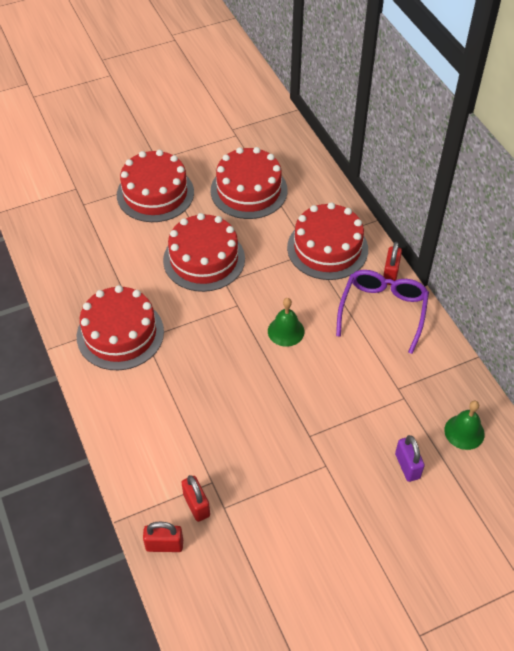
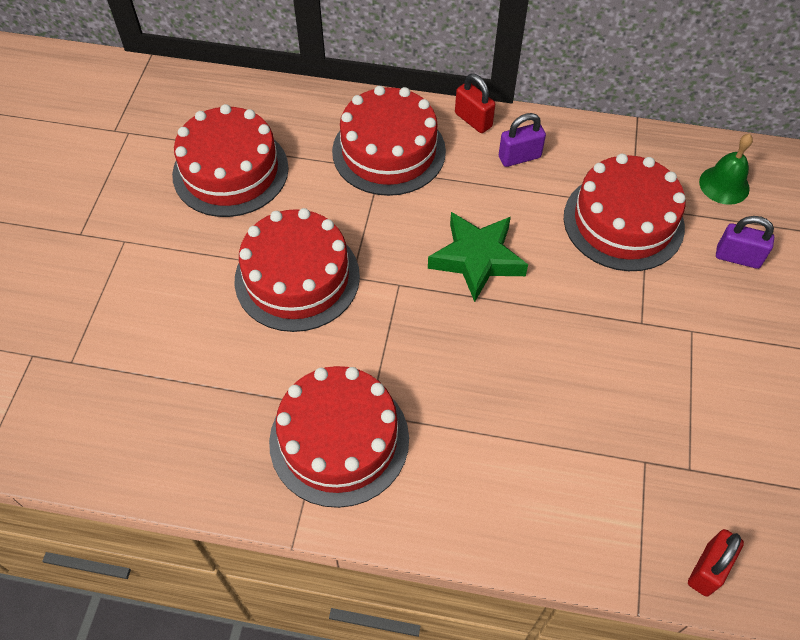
camera: 55 degrees left, 5 degrees up
red cake [117,150,194,222] -> red cake moved to [564,154,686,271]
red padlock [181,475,210,522] -> none
green bell [268,298,305,347] -> green star [428,212,528,302]
purple glasses [336,270,429,354] -> purple padlock [499,113,546,167]

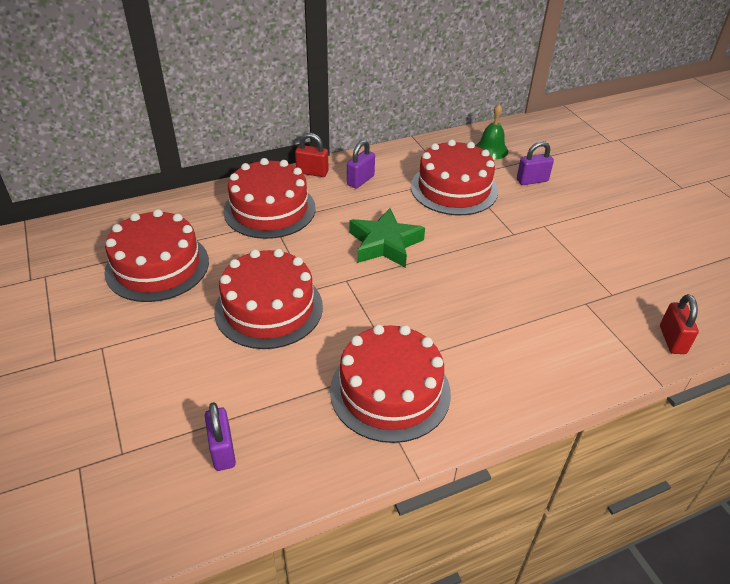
camera: 35 degrees left, 15 degrees down
none -> purple padlock [205,402,236,471]

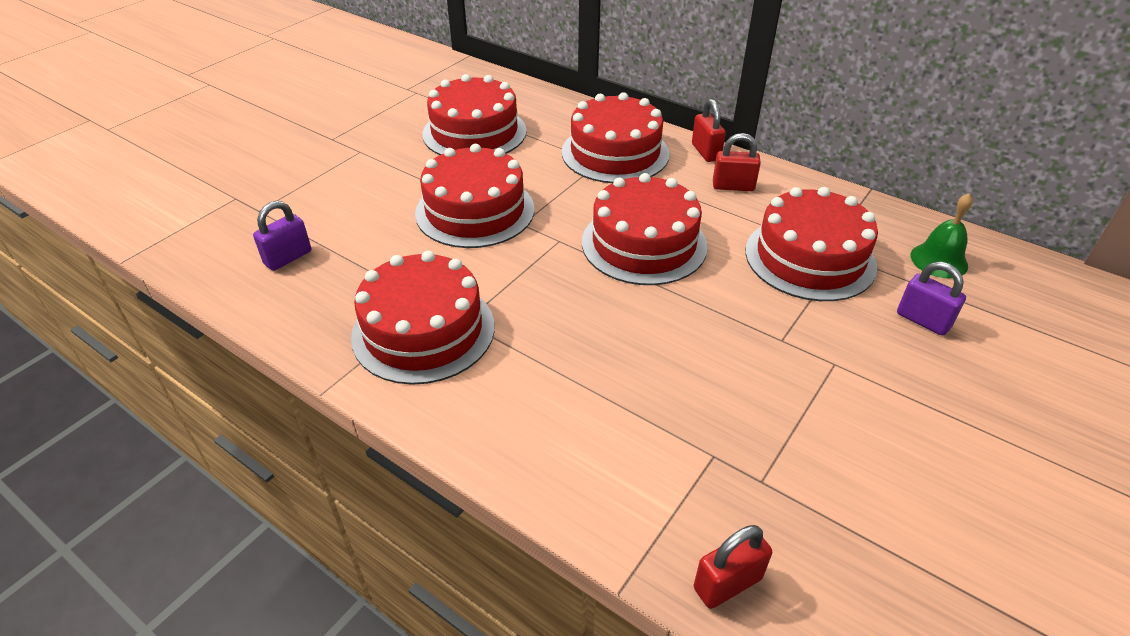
camera: 60 degrees right, 0 degrees up
purple padlock [347,140,375,189] -> red padlock [713,133,761,191]
green star [349,208,425,268] -> red cake [582,173,708,285]

